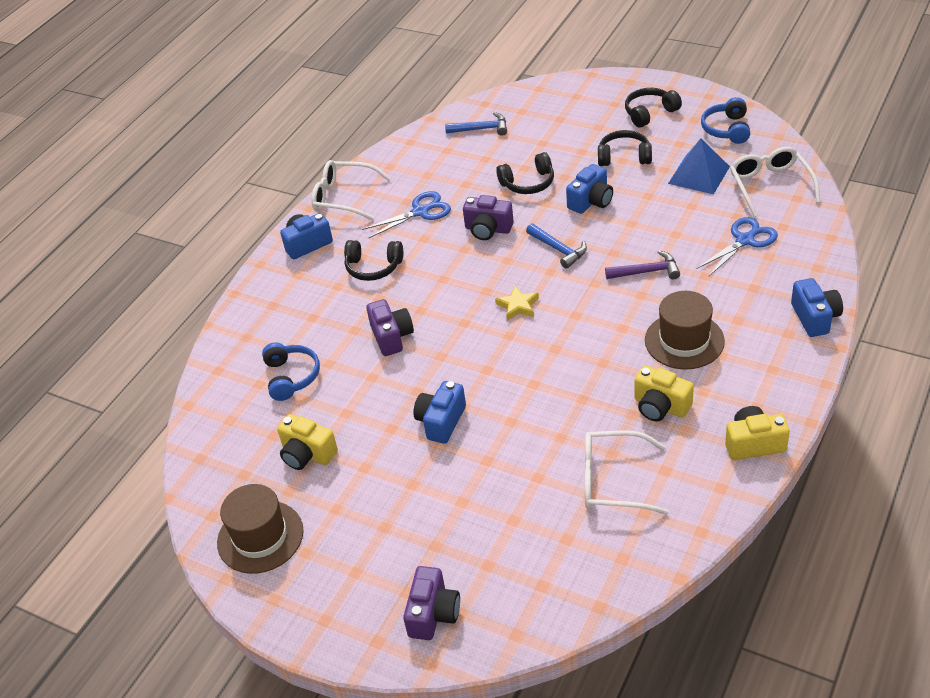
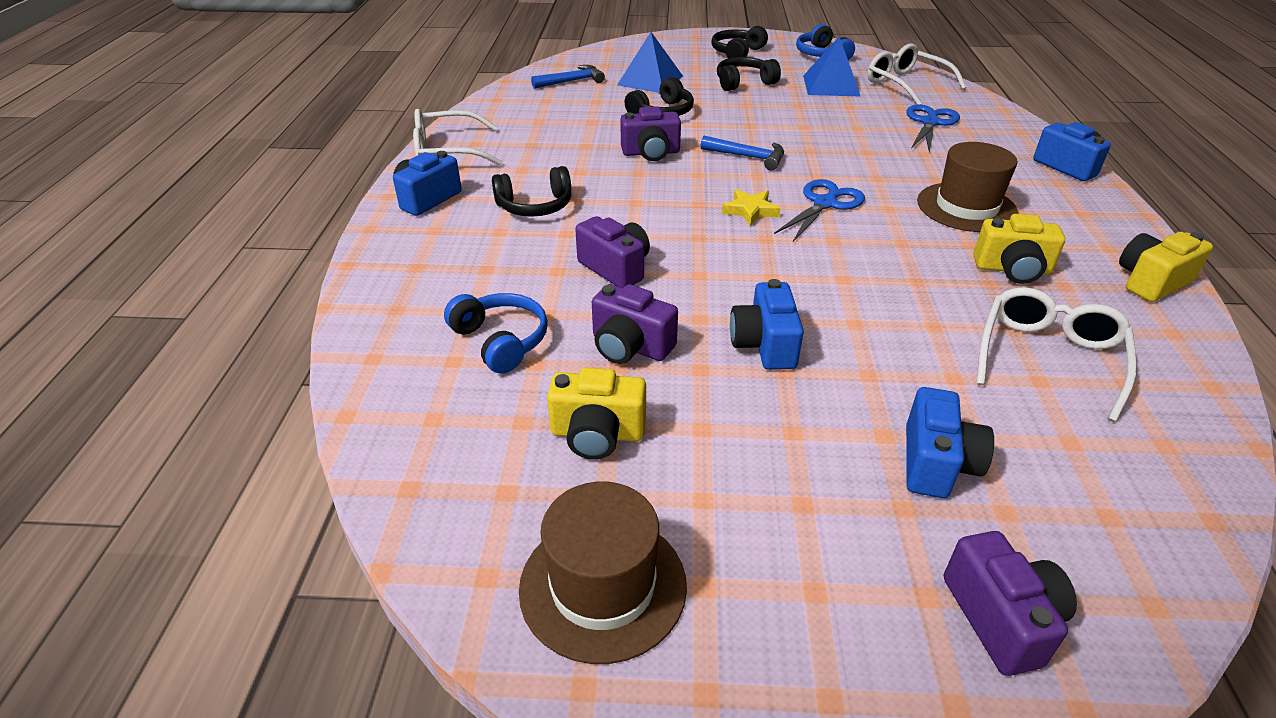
camera: 30 degrees left, 5 degrees down
blue scissors [362,191,451,238] -> blue scissors moved to [774,179,865,242]
blue camera [566,164,613,214] -> blue camera moved to [906,387,994,498]
white glasses [585,430,669,515] -> white glasses turned 135 degrees clockwise [976,287,1137,422]
purple hammer [605,250,680,279] -> none
none -> purple camera [592,284,678,364]
none -> blue pyramid [617,32,683,93]

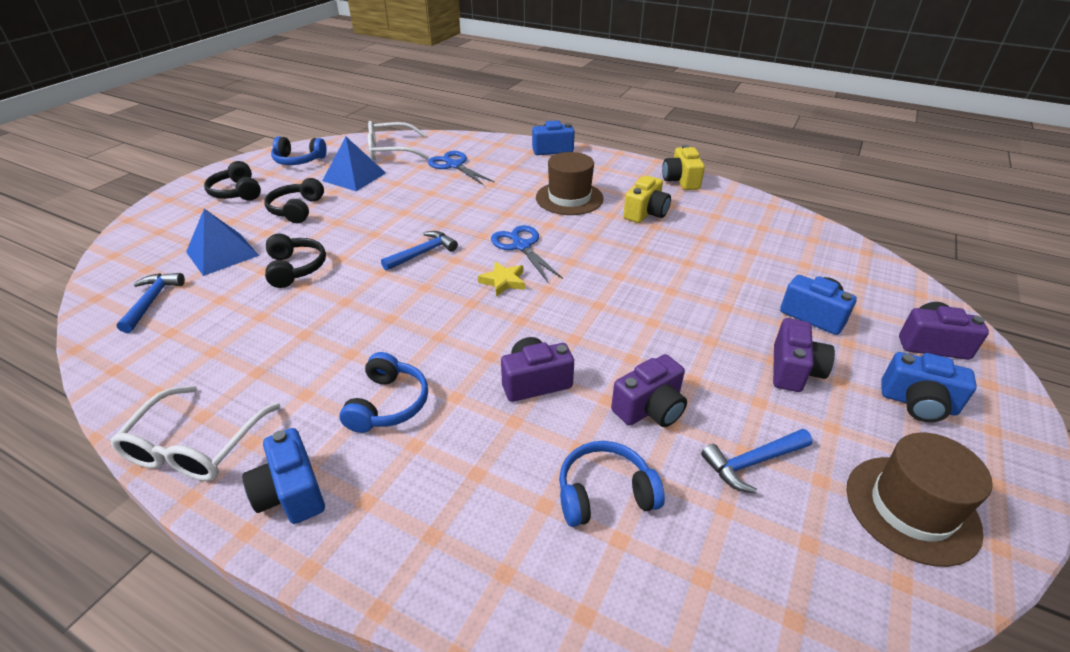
camera: 65 degrees left, 0 degrees up
black headphones [492,166,571,217] -> blue headphones [339,352,428,433]
yellow camera [547,368,646,459] -> blue hammer [701,429,813,494]
purple camera [620,106,681,161] -> purple camera moved to [773,318,835,392]
blue camera [730,279,804,370] -> blue camera moved to [881,352,977,422]
white glasses [976,287,1137,422] -> none

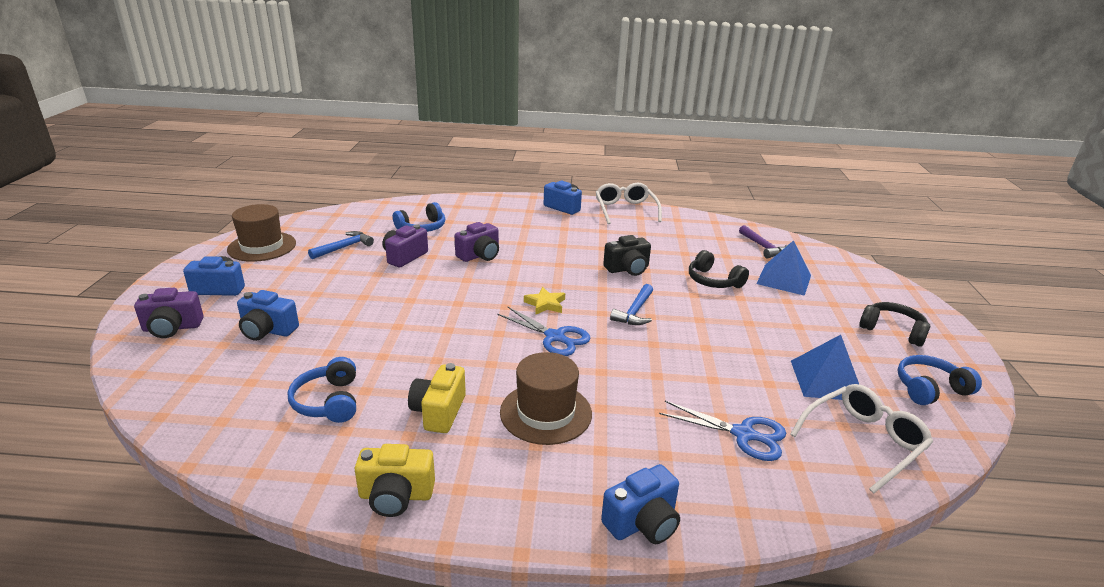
camera: 155 degrees right, 10 degrees down
blue hammer [116,273,185,333] -> purple hammer [739,225,787,259]
black headphones [264,178,324,223] -> none
blue headphones [339,352,428,433] -> blue headphones moved to [288,357,356,423]
yellow camera [662,145,705,190] -> yellow camera turned 120 degrees clockwise [355,444,435,517]
purple camera [773,318,835,392] -> none
none -> black camera [603,235,651,276]

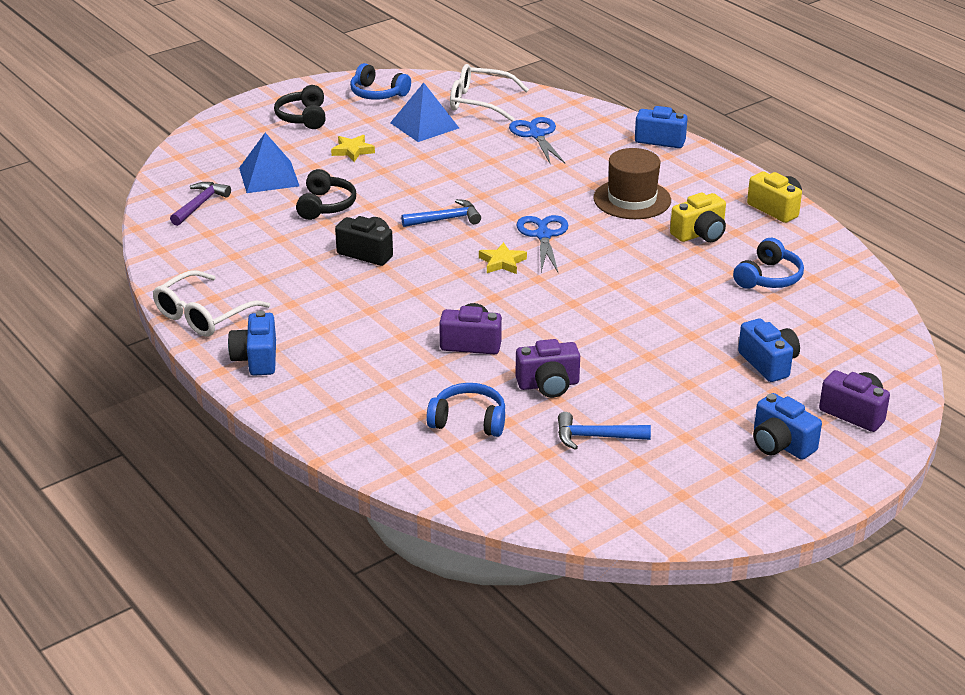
camera: 130 degrees left, 5 degrees up
brown hat [227,204,296,262] -> none
none -> yellow star [331,135,375,162]

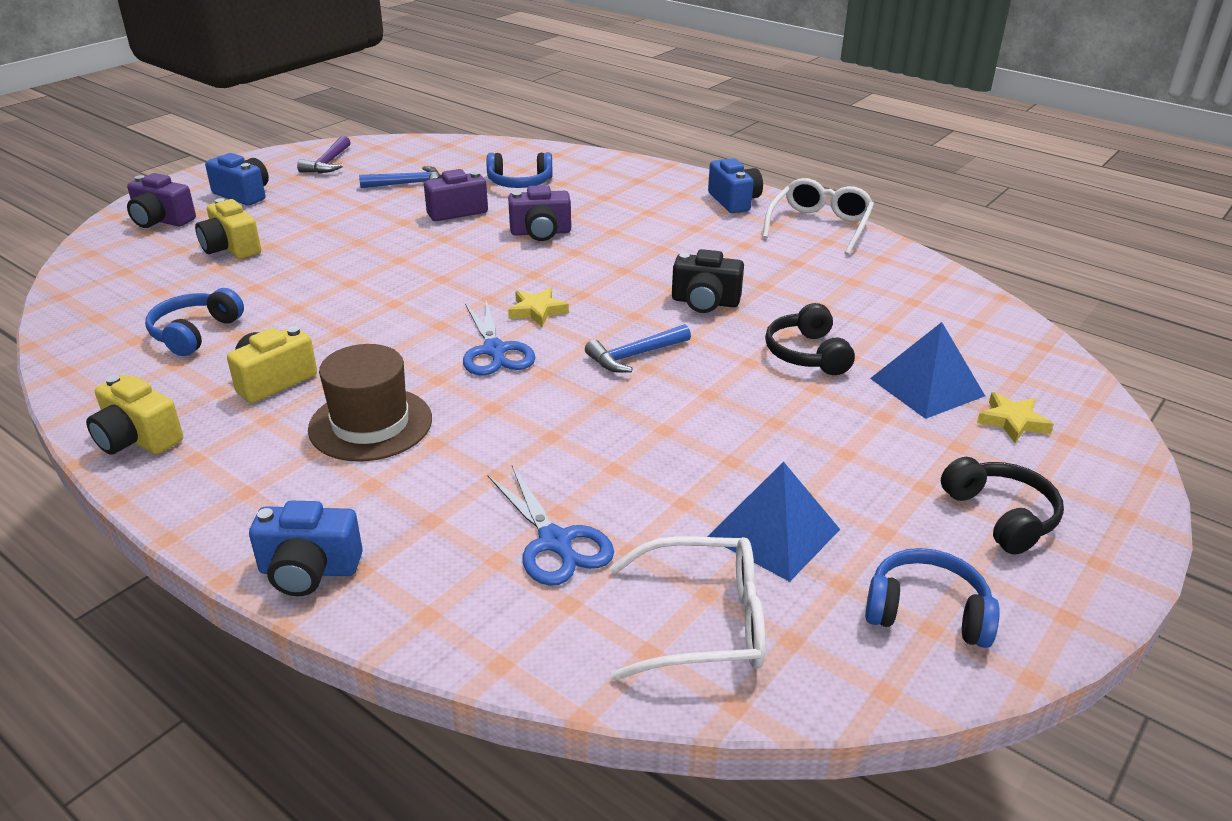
camera: 165 degrees right, 0 degrees up
purple hammer [170,182,231,226] -> purple hammer moved to [297,136,351,173]
yellow star [331,135,375,162] -> yellow star moved to [977,392,1054,443]
blue camera [738,318,800,382] -> yellow camera [195,198,261,259]

